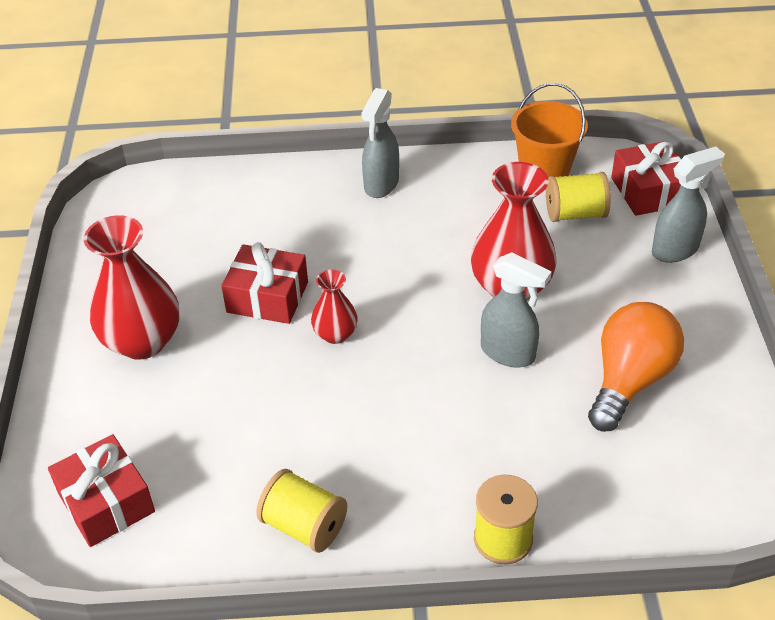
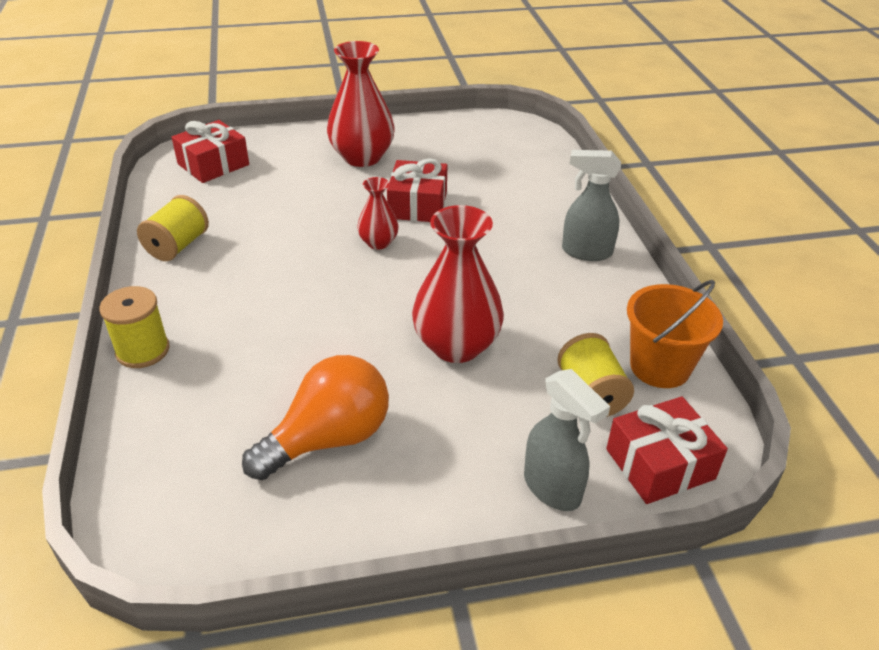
camera: 80 degrees right, 5 degrees down
grey spray bottle [481,252,552,368] -> none
orange light bulb [588,302,684,432] -> orange light bulb turned 60 degrees counterclockwise [242,355,389,480]

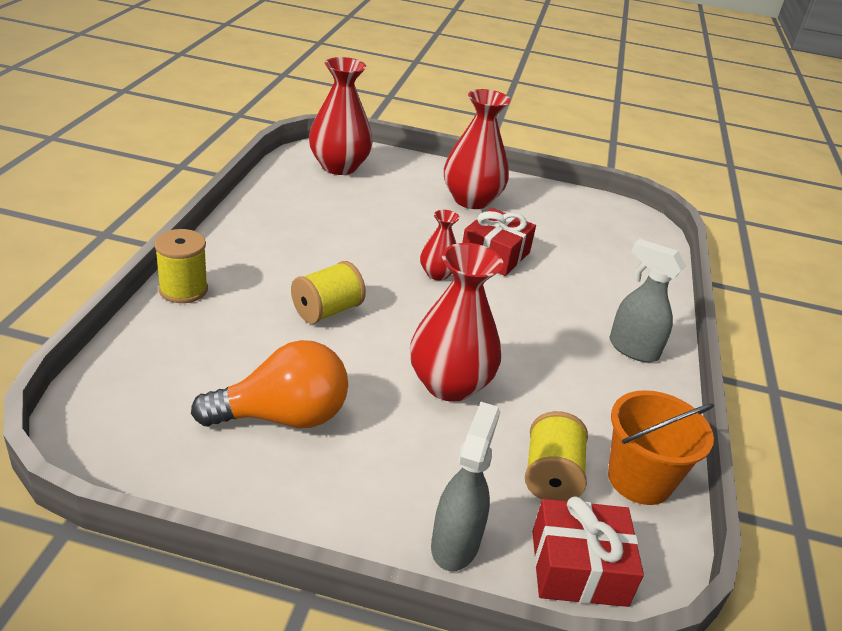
camera: 20 degrees right, 5 degrees down
yellow spool [137,195,209,261] -> yellow spool moved to [291,261,366,324]
red gift [172,120,249,183] -> red vase [309,57,373,175]
grey spray bottle [524,369,610,511] -> grey spray bottle turned 150 degrees counterclockwise [431,402,500,571]

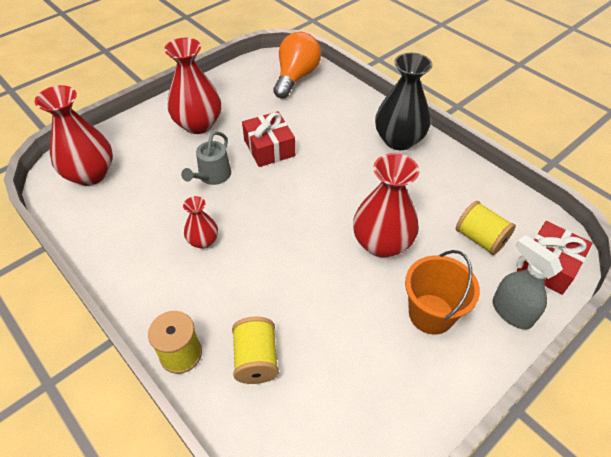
camera: 50 degrees left, 15 degrees up
orange light bulb [191,340,348,428] -> orange light bulb moved to [273,32,321,99]
yellow spool [291,261,366,324] -> yellow spool moved to [232,317,279,384]
red vase [420,210,460,280] -> red vase moved to [183,196,218,249]
orange bucket [608,390,714,505] -> orange bucket moved to [405,250,480,335]
grey spray bottle [610,239,686,362] -> black vase [375,53,432,150]
none -> grey watering can [181,131,231,185]

